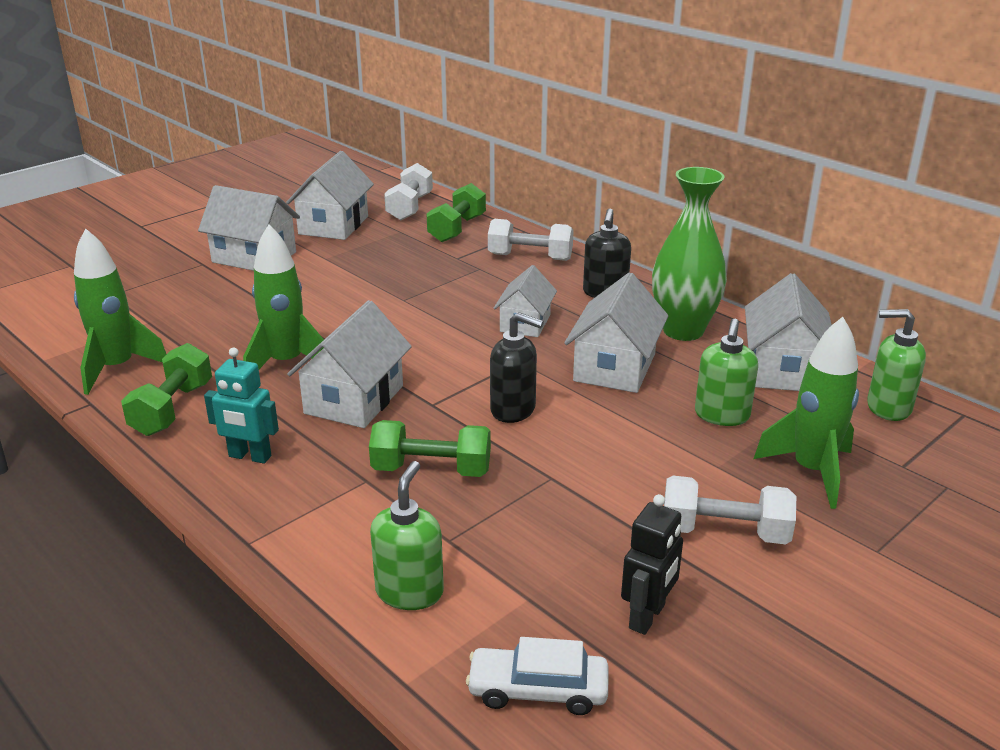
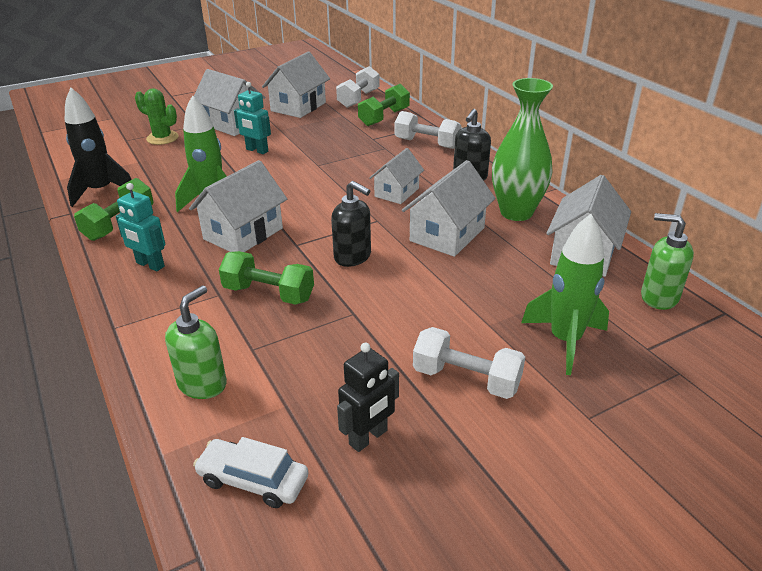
camera: 15 degrees right, 5 degrees up
green rocket [74,229,166,395] -> black rocket [65,88,132,207]
green soap dispenser [695,319,758,426] -> none
none -> green cactus [135,88,179,145]
none -> turquoise robot [234,82,271,154]

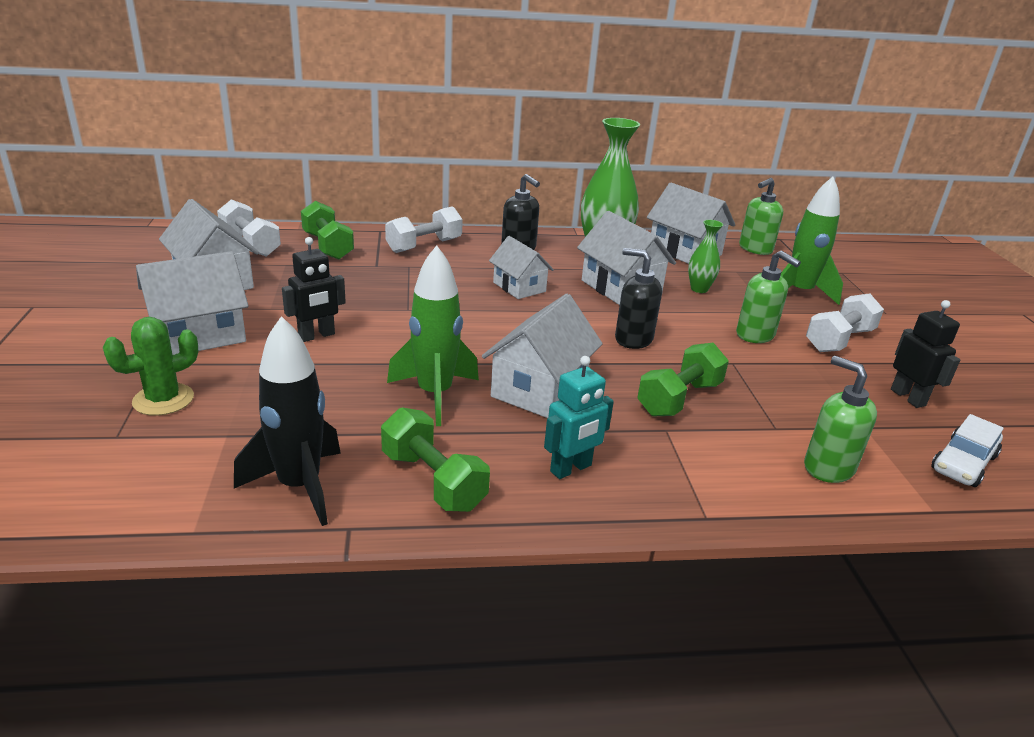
camera: 70 degrees left, 5 degrees down
white house [189,160,287,252] -> white house turned 60 degrees clockwise [482,294,603,418]
turquoise robot [234,82,271,154] -> black robot [282,237,346,342]
black soap dispenser [331,181,371,267] -> black soap dispenser turned 120 degrees counterclockwise [615,248,662,349]
none -> green vase [688,220,723,293]
none -> green soap dispenser [736,251,801,343]

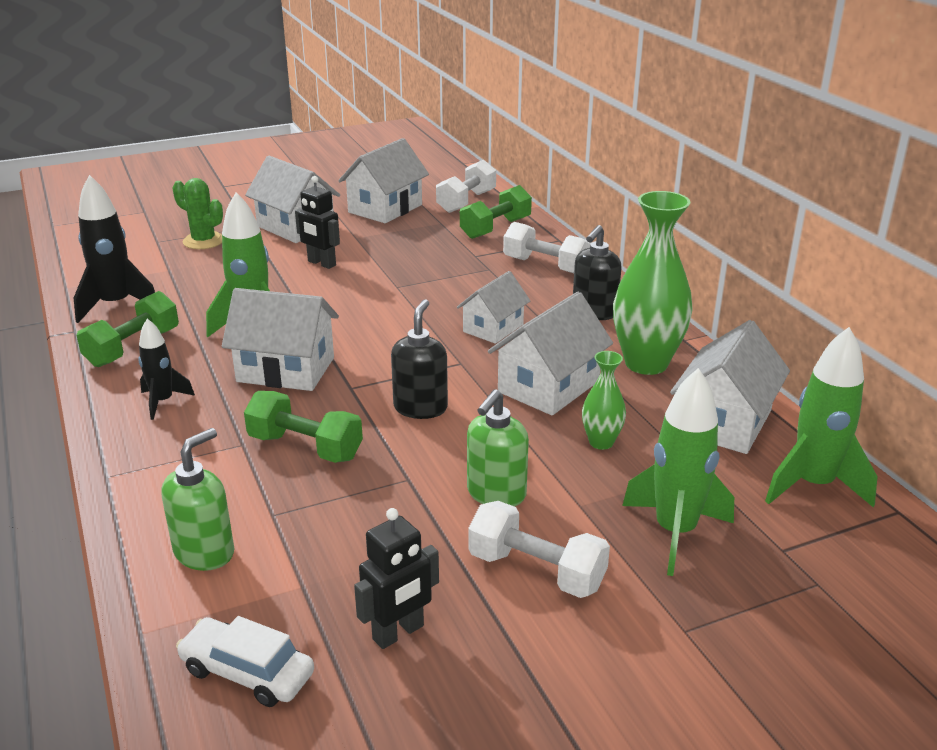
camera: 75 degrees right, 0 degrees up
turquoise robot [544,356,614,479] -> black rocket [138,319,195,420]
green soap dispenser [739,178,783,255] -> green rocket [765,327,878,508]

